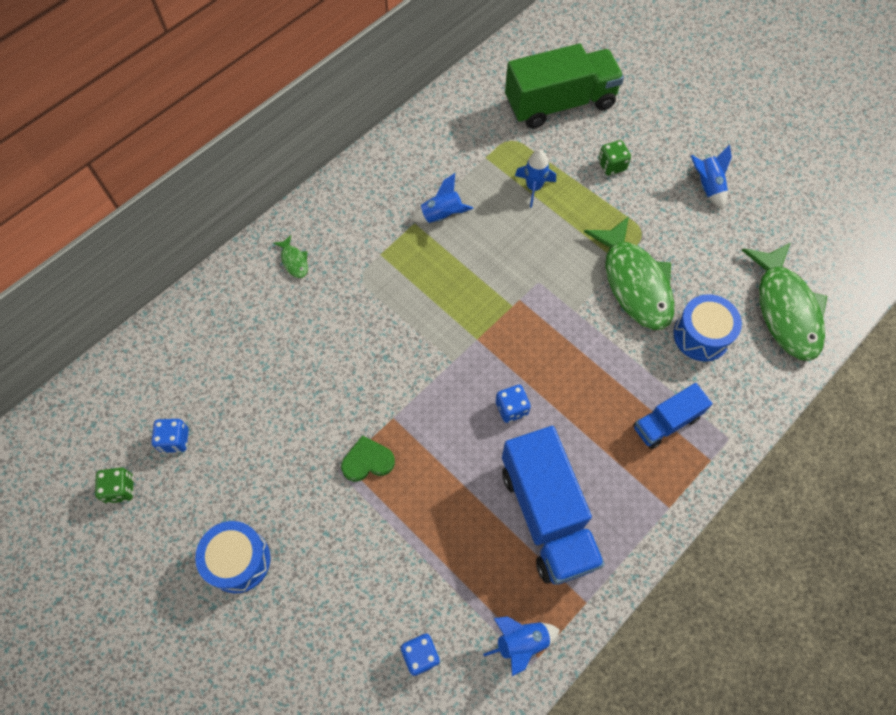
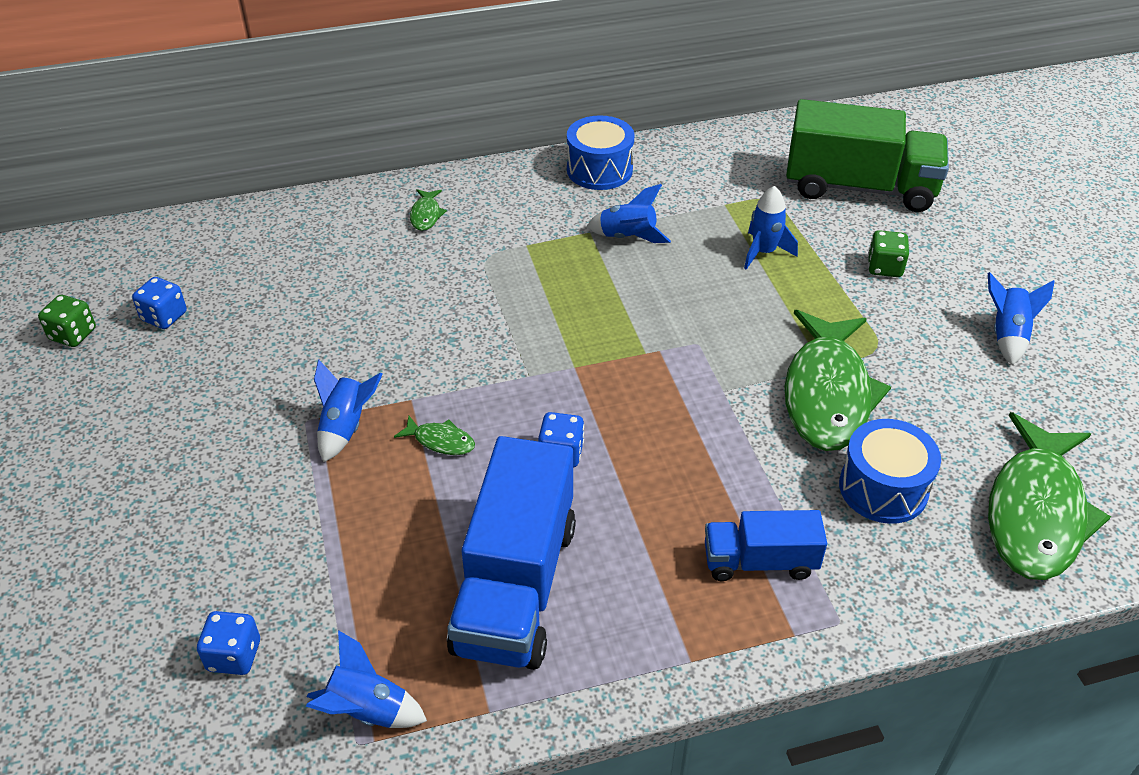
camera: 30 degrees right, 20 degrees down
blue drum [195,521,270,593] -> blue drum moved to [567,115,635,190]
green heart [341,435,395,482] -> blue rocket [314,359,383,462]
none -> green fish [394,416,475,455]

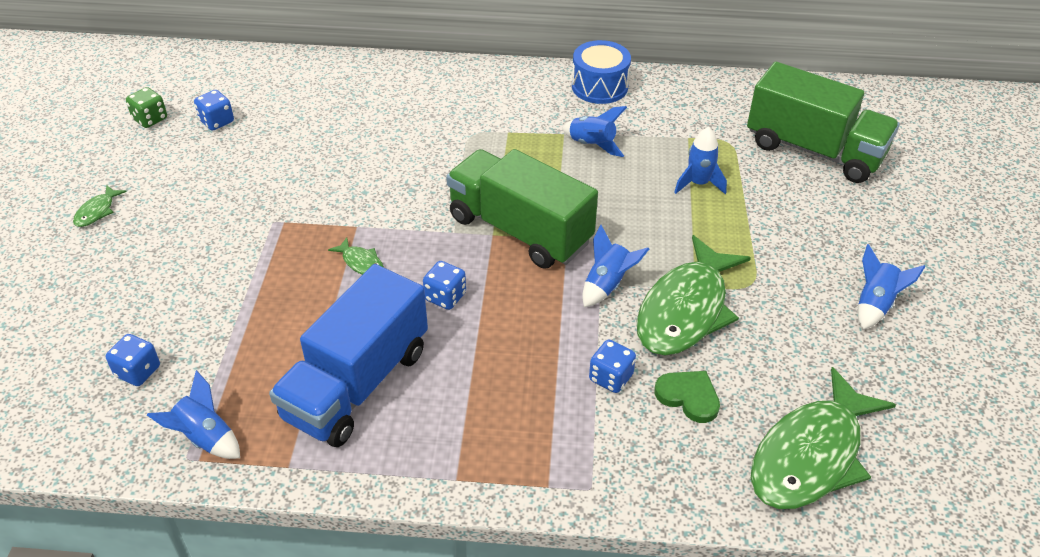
camera: 20 degrees right, 0 degrees up
blue rocket [314,359,383,462] -> blue rocket moved to [582,225,649,307]
green fish [410,189,447,231] -> green fish moved to [73,185,127,227]
blue truck [705,510,827,581] -> none
blue drum [839,419,941,524] -> green heart [654,371,720,423]
green dice [868,230,909,277] -> none
none -> green truck [446,149,598,268]
none -> blue dice [589,339,636,393]

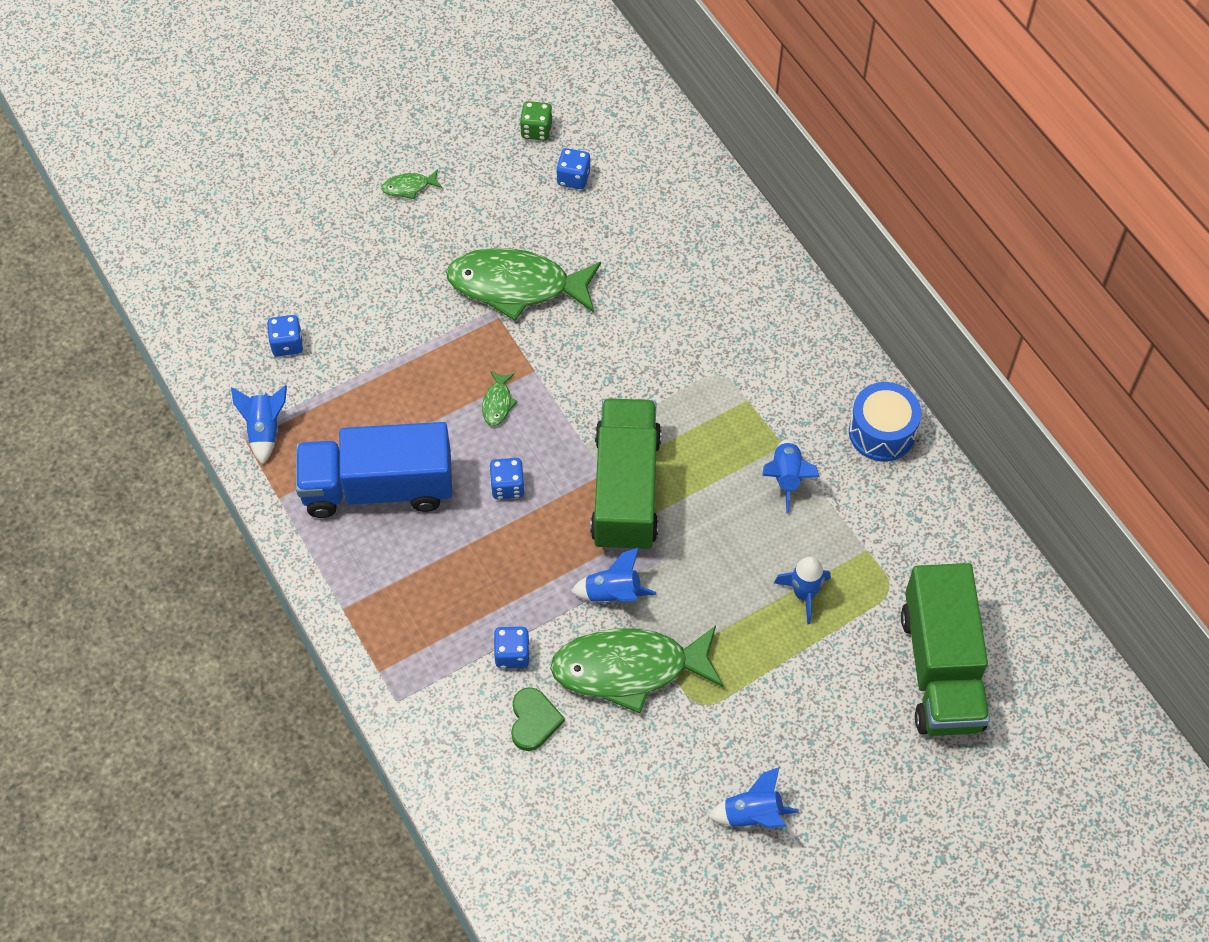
camera: 55 degrees right, 15 degrees up
green fish [751,367,896,509] -> green fish moved to [446,248,601,321]

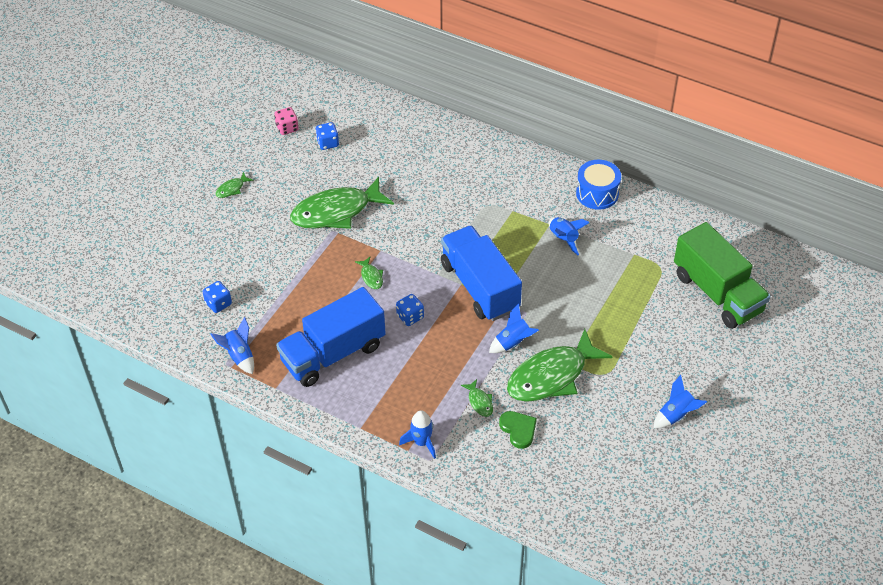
camera: 30 degrees left, 10 degrees down
blue dice [494,627,529,668] -> green fish [461,379,493,417]
green dice [520,101,552,141] -> pink dice [274,107,299,135]
green truck [590,398,661,552] -> blue truck [441,225,522,321]
blue rocket [774,556,831,624] -> blue rocket moved to [399,411,436,459]

